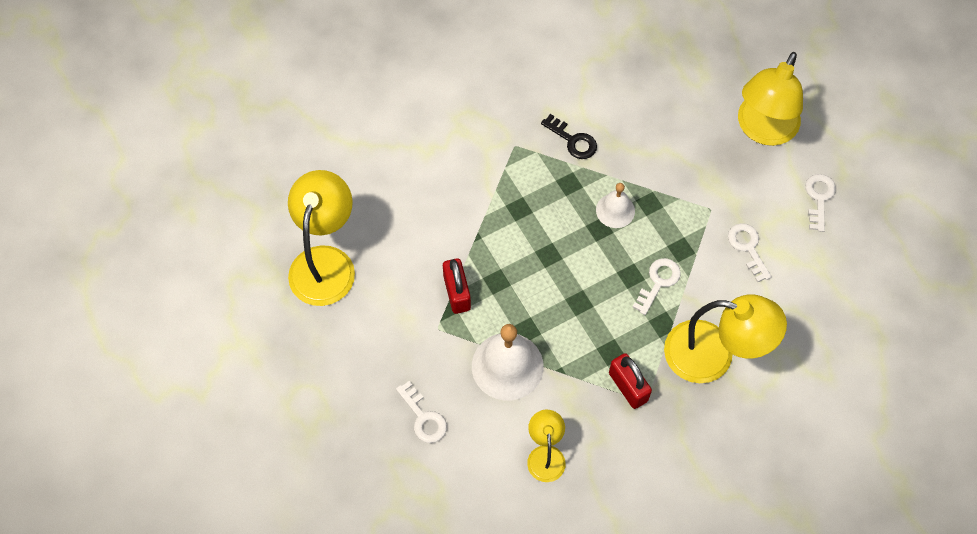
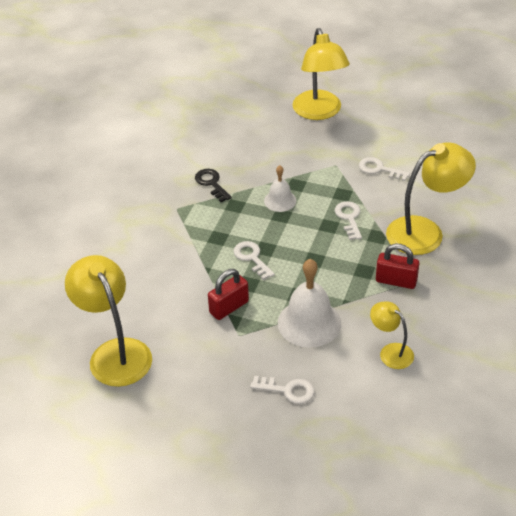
camera: 40 degrees left, 20 degrees down
red padlock [443,258,471,314] -> red padlock turned 75 degrees counterclockwise [208,269,249,320]
black key [541,114,597,159] -> black key turned 120 degrees counterclockwise [195,169,232,202]
white key [805,174,836,232] -> white key moved to [233,241,275,280]

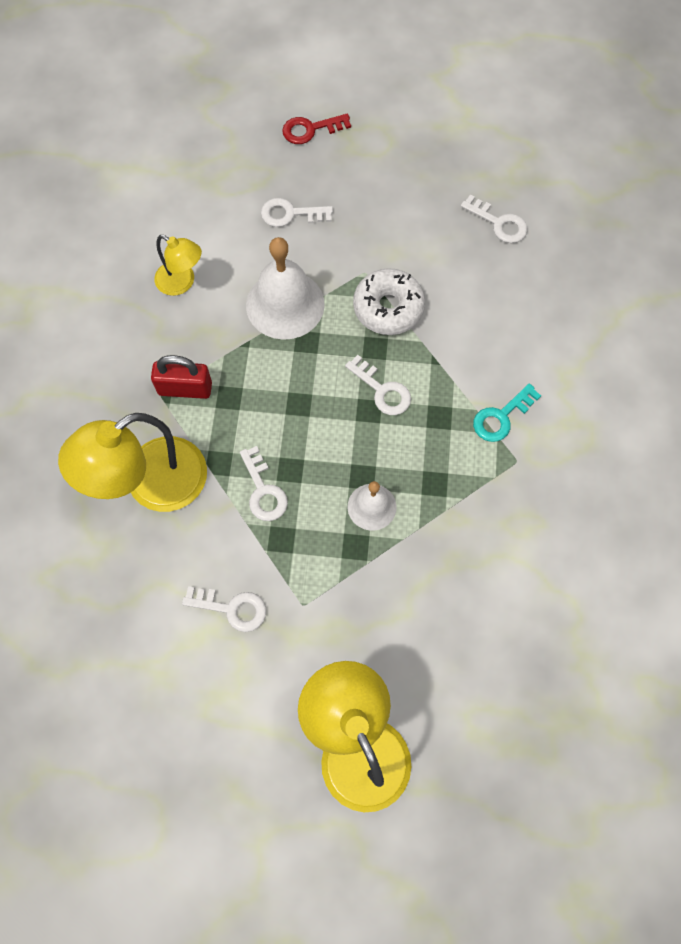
camera: 165 degrees right, 25 degrees up
yellow lamp [65,255,152,387] -> white key [461,195,528,243]
black key [195,169,232,202] -> none
red padlock [208,269,249,320] -> white donut [353,268,425,335]
none -> red key [282,114,351,144]
none -> turquoise key [473,383,541,442]

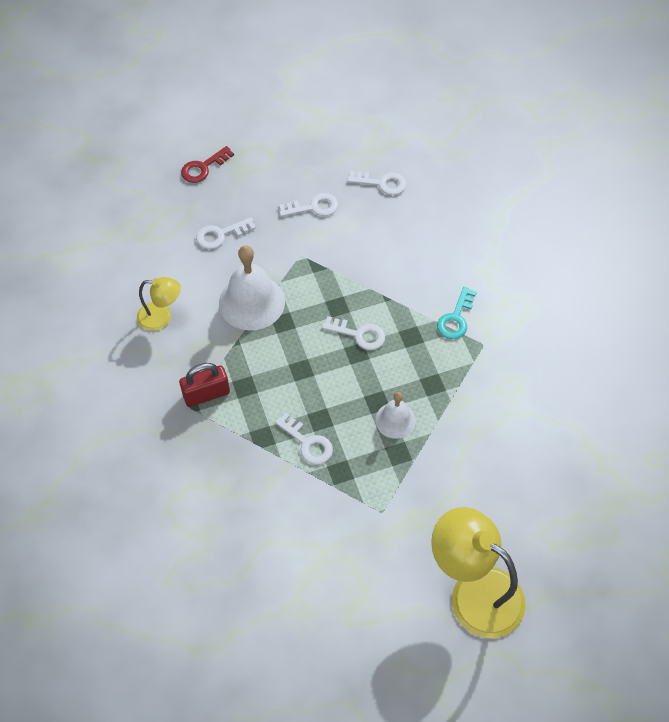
camera: 25 degrees left, 10 degrees down
yellow lamp [58,413,207,512] -> none
white key [182,586,266,632] -> white key moved to [279,193,338,217]
white donut [353,268,425,335] -> none

